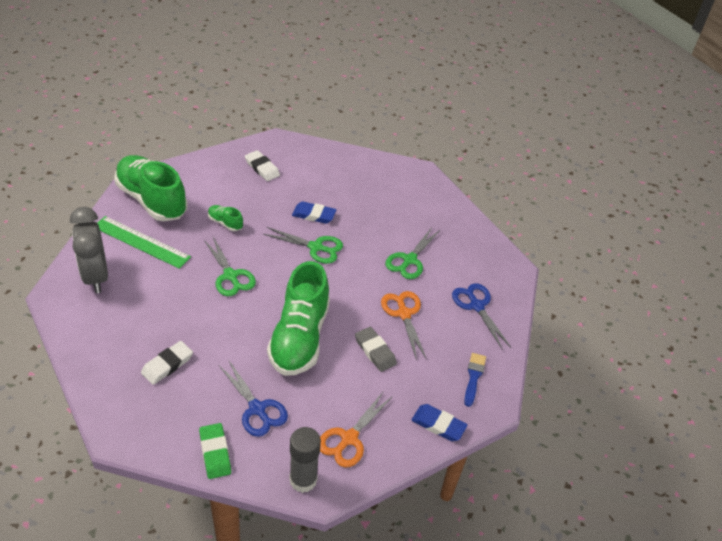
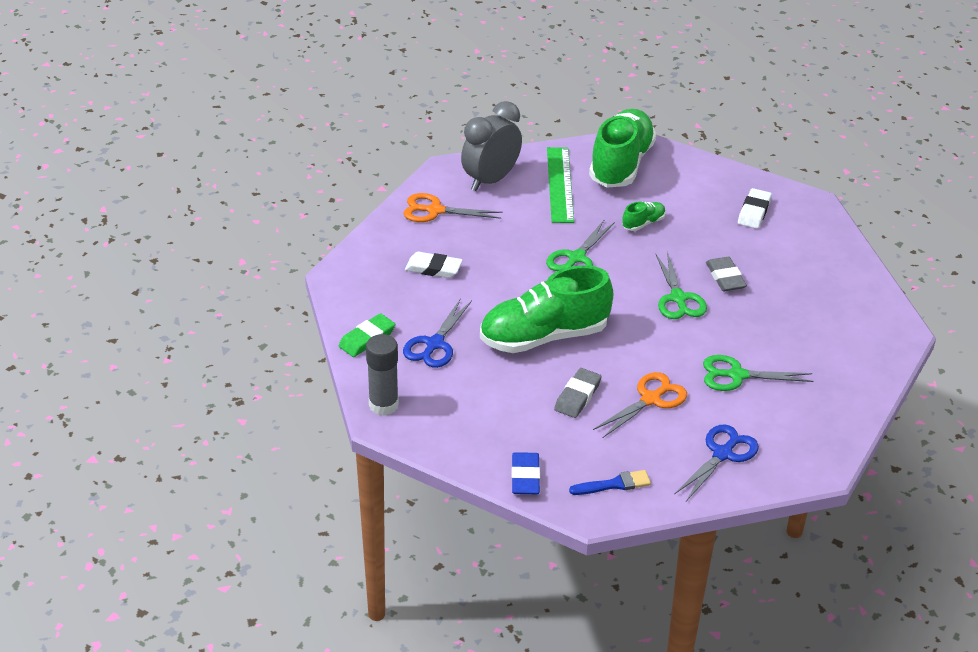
camera: 65 degrees right, 5 degrees down
green shoe [208,205,243,231] -> green shoe turned 45 degrees clockwise [622,202,666,231]
blue eraser [292,201,336,224] -> grey eraser [706,257,747,292]
orange scissors [320,391,393,468] -> orange scissors moved to [403,193,503,222]

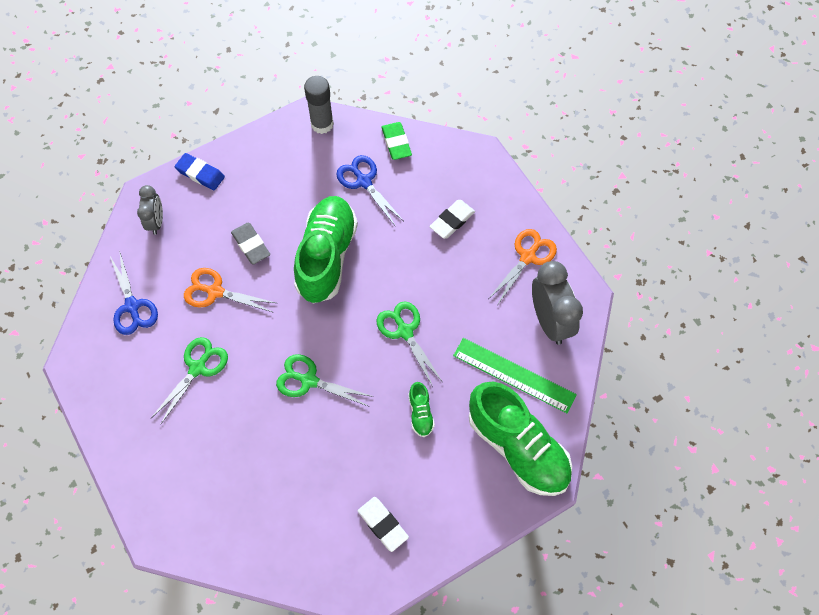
camera: 120 degrees right, 25 degrees up
blue brush [569,470,651,495] -> grey clock [137,185,163,235]
orange scissors [593,372,687,438] -> orange scissors turned 120 degrees clockwise [184,268,276,313]
grey eraser [706,257,747,292] -> none

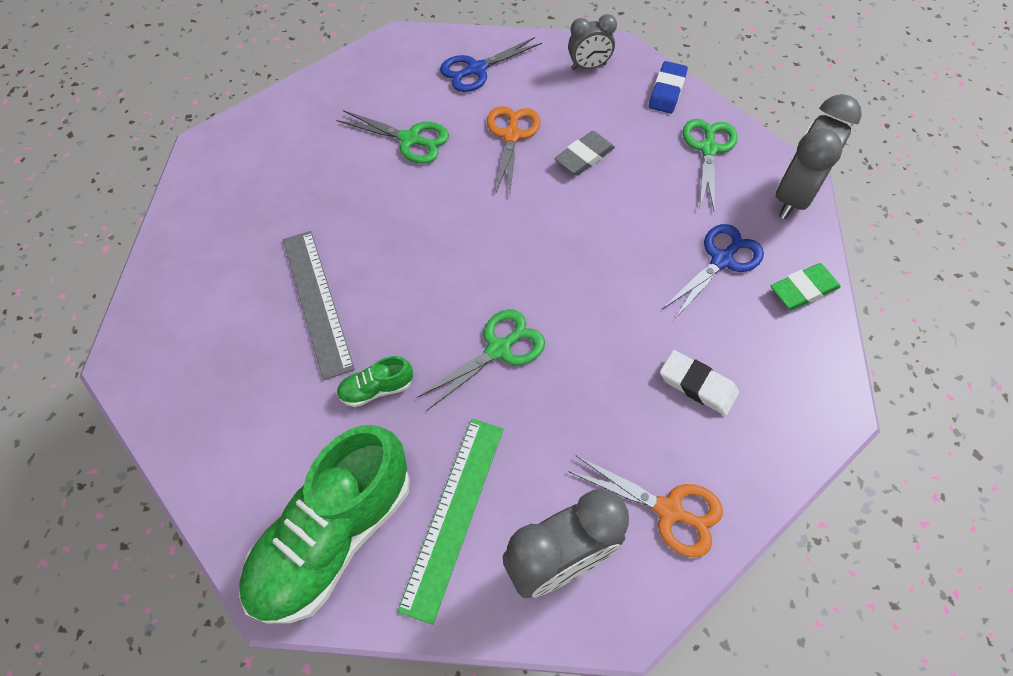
camera: 80 degrees right, 5 degrees down
green scissors [276,354,374,407] -> green scissors moved to [683,119,738,210]
green shoe [294,196,358,304] -> none
grey glue stick [304,76,334,134] -> grey clock [776,94,862,219]
white eraser [358,497,409,552] -> none
none -> grey ruler [283,231,355,380]

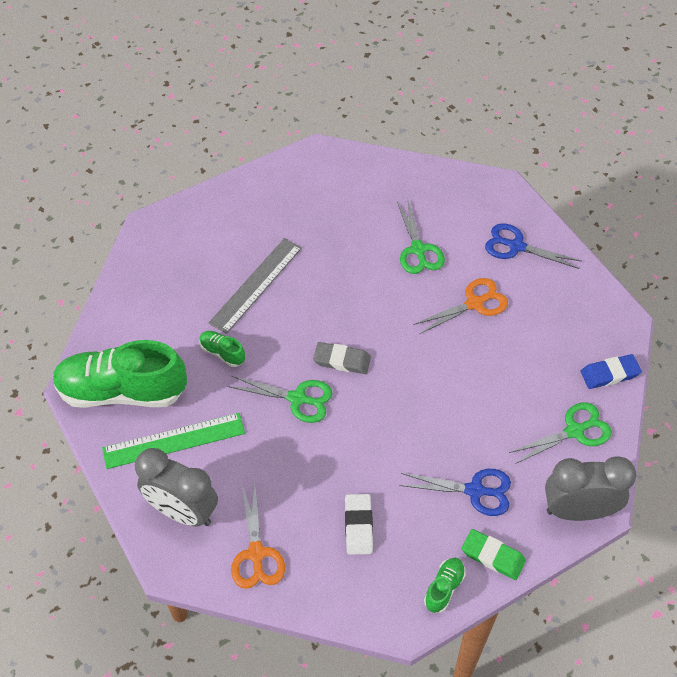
camera: 55 degrees right, 5 degrees down
grey eraser [554,131,615,175] -> grey eraser moved to [313,342,371,374]
grey clock [568,14,617,70] -> none
none -> green shoe [424,558,466,613]

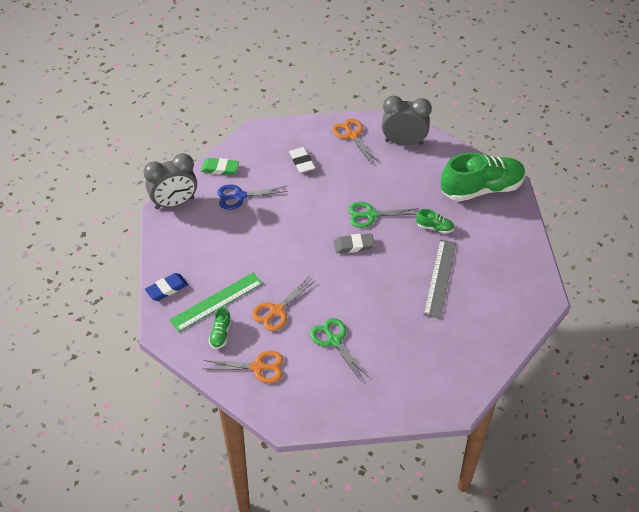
camera: 160 degrees right, 5 degrees down
green ruler [102,413,245,469] -> green ruler moved to [169,273,263,332]
green shoe [424,558,466,613] -> green shoe moved to [209,307,231,349]
blue scissors [485,223,581,269] -> orange scissors [203,351,283,383]
green scissors [509,402,612,464] -> none

